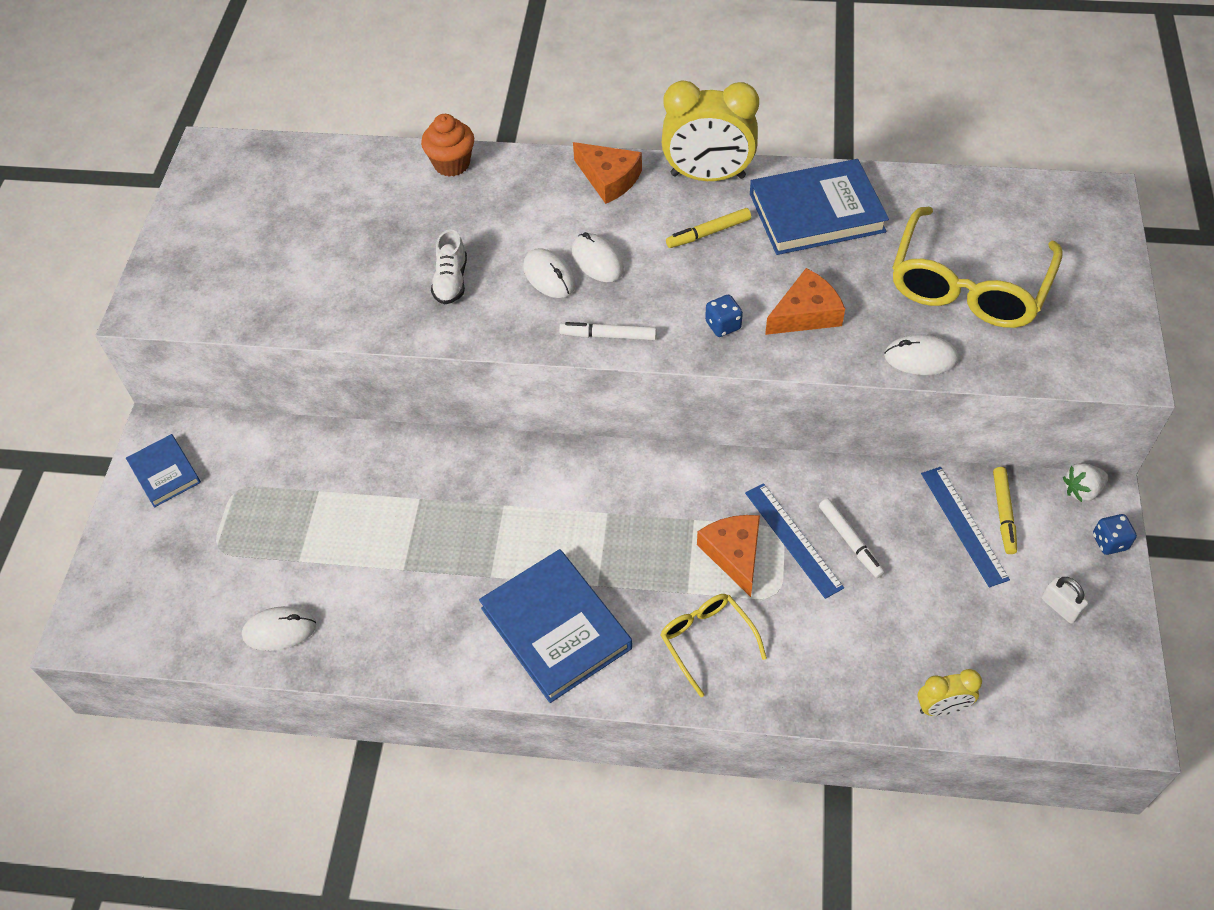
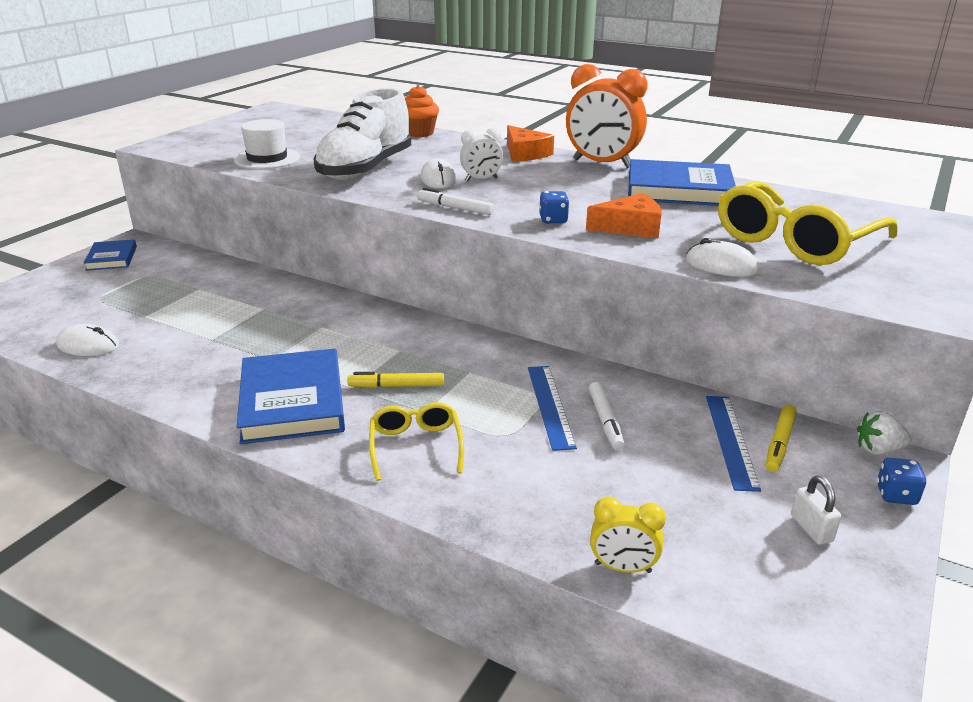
camera: 20 degrees right, 25 degrees down
white shoe [431,229,467,304] -> white shoe [314,88,411,180], size x2.22
white mouse [572,232,624,282] -> white clock [460,128,503,181]
yellow clock [661,81,759,181] -> orange clock [566,64,648,168]
yellow marker [666,208,751,248] -> yellow marker moved to [347,372,444,388]
orange cheese [697,515,760,597] -> none
none -> white hat [234,119,300,169]

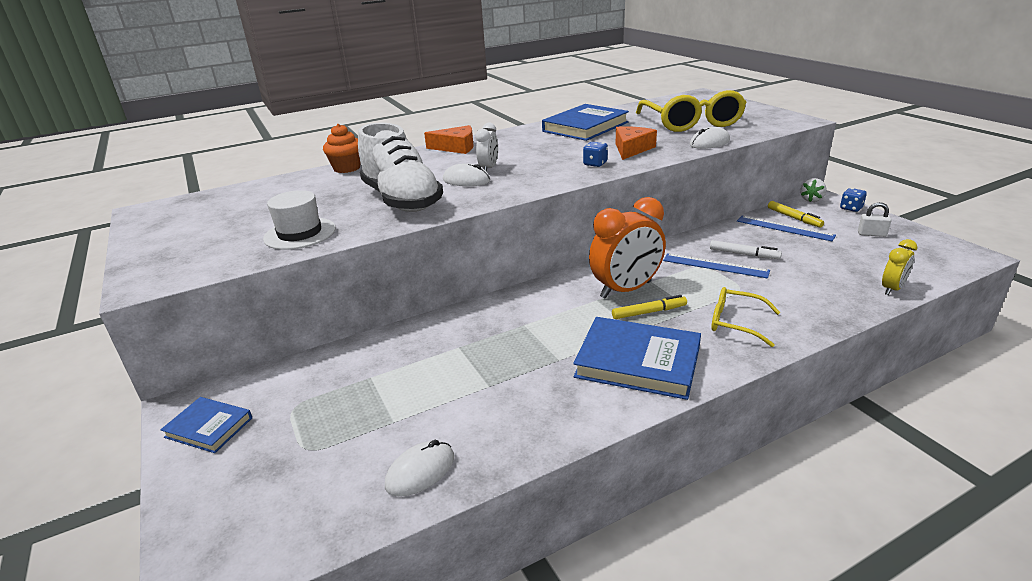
camera: 55 degrees left, 0 degrees up
yellow marker [347,372,444,388] -> yellow marker turned 135 degrees counterclockwise [612,295,687,319]
white marker [417,188,494,215] -> none
orange clock [566,64,648,168] -> orange clock moved to [589,197,666,299]

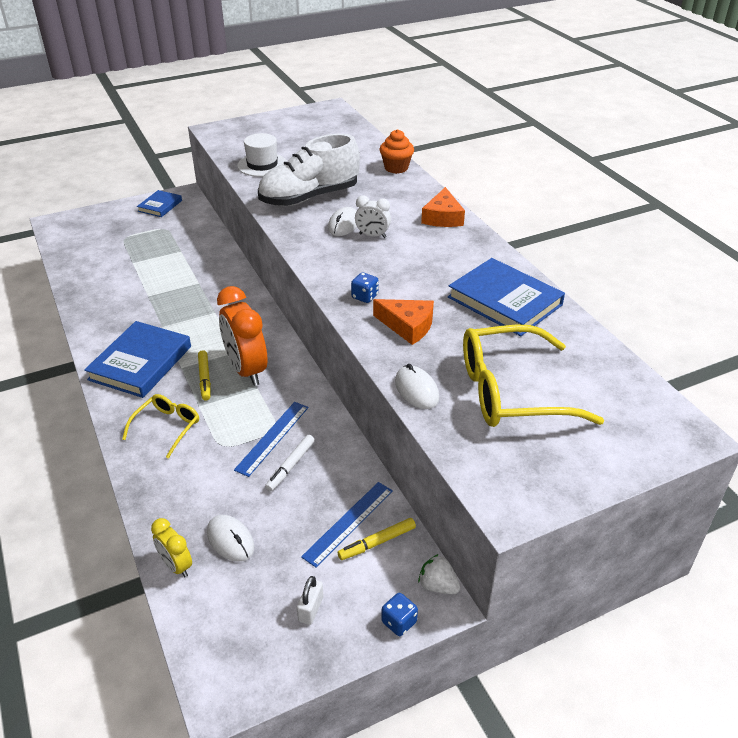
camera: 90 degrees right, 10 degrees up
white mouse [385,440,454,497] -> white mouse moved to [207,515,254,562]

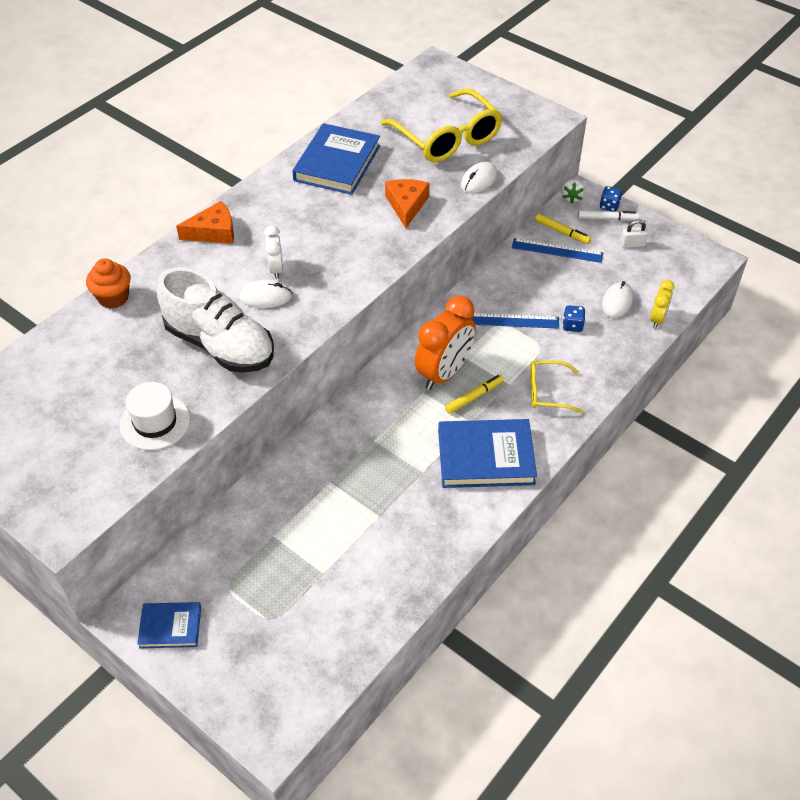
camera: 115 degrees left, 10 degrees up
white marker [265,435,315,492] -> white marker moved to [578,210,640,221]
blue dice [351,272,379,303] -> blue dice moved to [563,305,585,332]

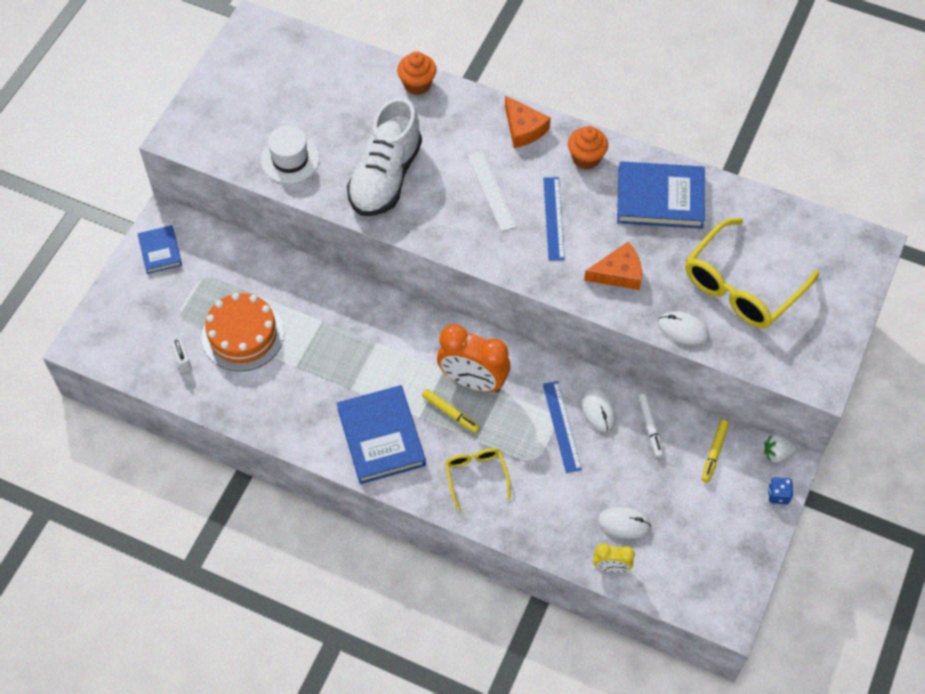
camera: 75 degrees right, 10 degrees up
white mouse [239,280,292,308] -> white mouse moved to [581,387,616,432]
white clock [264,226,284,279] -> white ruler [468,151,516,231]
blue ruler [512,238,603,263] -> blue ruler moved to [543,177,565,260]
blue dice [563,305,585,332] -> none
white marker [578,210,640,221] -> white marker moved to [638,394,664,458]
white padlock [620,220,648,248] -> white padlock moved to [172,340,192,373]
none -> orange cake [202,293,284,371]
none -> orange cupcake [568,126,608,169]

